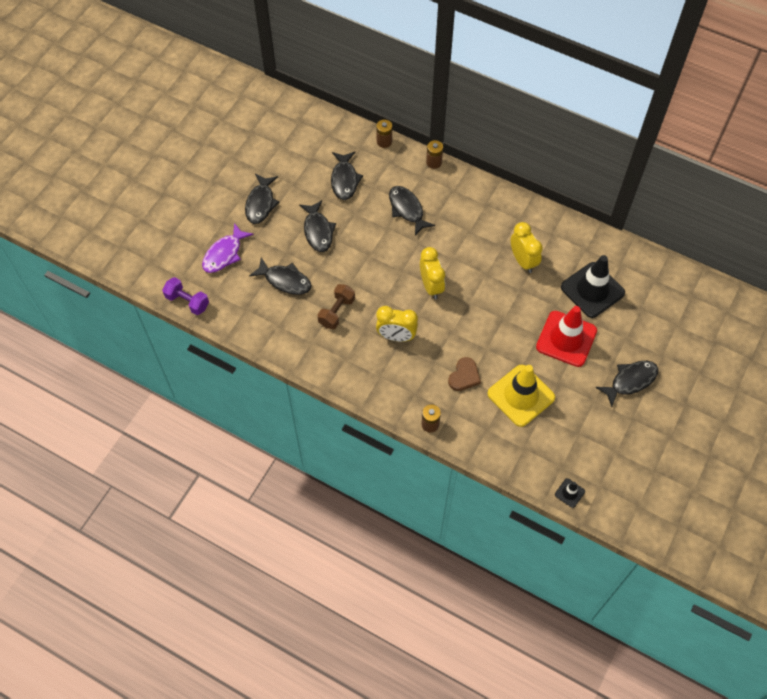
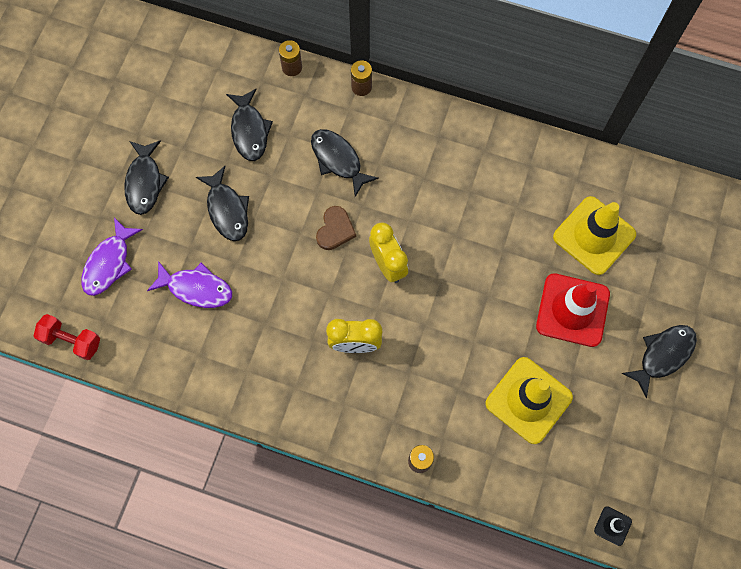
camera: 10 degrees left, 10 degrees up
purple dumbbell [162,277,209,315] -> red dumbbell [34,314,100,360]
black fish [249,257,312,295] -> purple fish [147,261,232,308]
brown dumbbell [317,284,355,329] -> none
brown heart [448,357,481,391] -> brown heart moved to [316,206,356,250]
yellow clock [511,222,543,273] -> none
black traffic cone [561,255,625,318] -> yellow traffic cone [553,196,636,275]

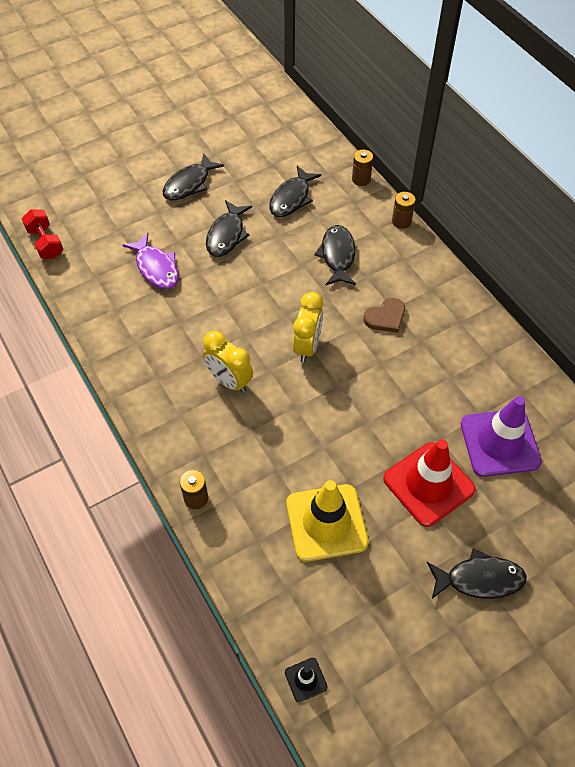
camera: 40 degrees right, 15 degrees down
purple fish [81,217,143,296] -> none
brown heart [316,206,356,250] -> brown heart moved to [363,298,405,333]
yellow traffic cone [553,196,636,275] -> purple traffic cone [461,396,542,477]

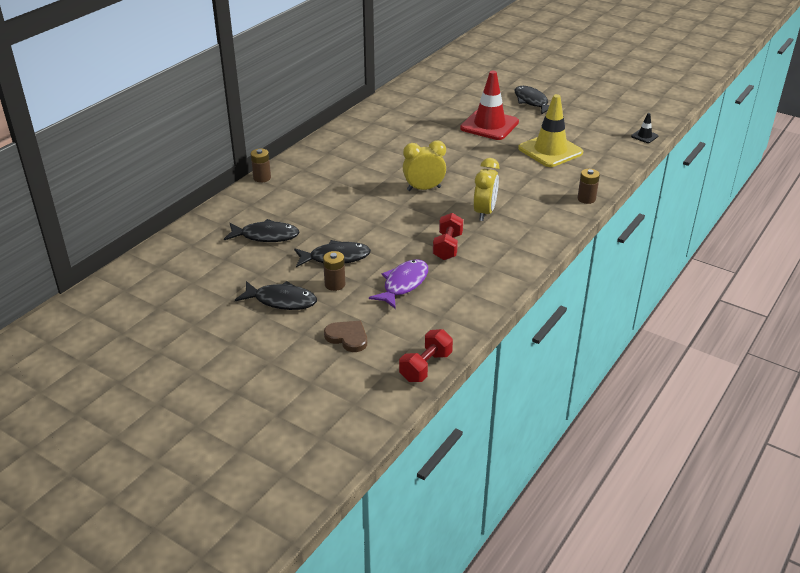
camera: 115 degrees left, 20 degrees down
black fish [315,225,356,285] -> none
brown battery [352,150,373,186] -> brown battery moved to [323,251,345,291]
brown heart [363,298,405,333] -> brown heart moved to [324,321,367,352]
purple traffic cone [461,396,542,477] -> none
none -> red dumbbell [433,213,463,260]

